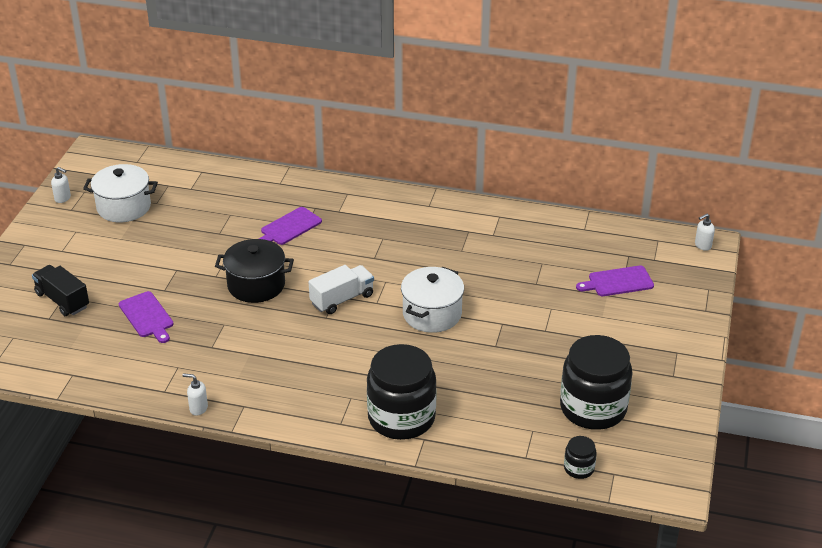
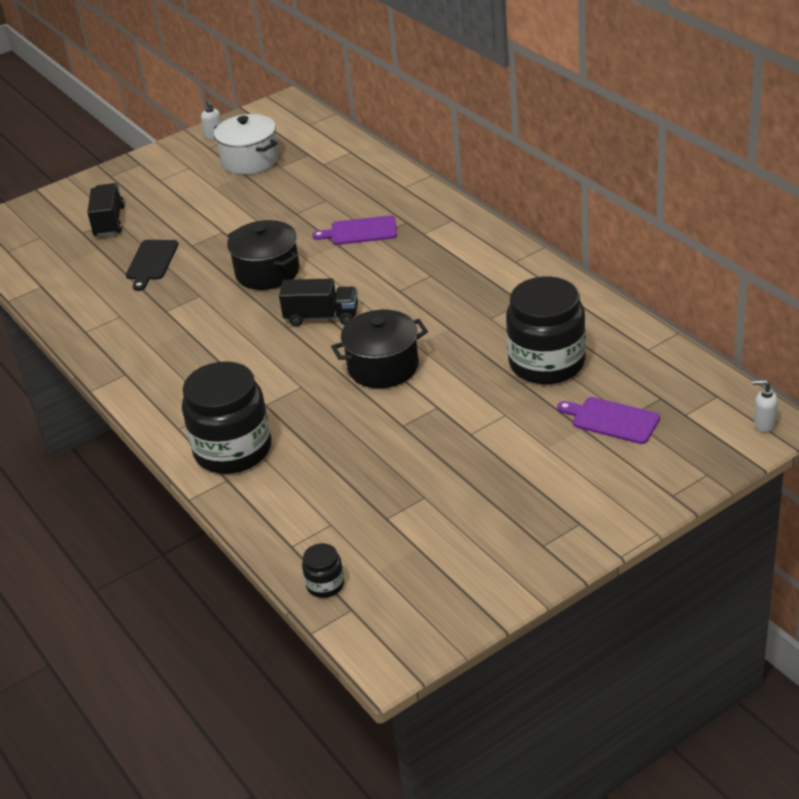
camera: 45 degrees right, 0 degrees up
purple cutting board [119,291,174,343] -> black cutting board [126,240,178,291]
white soap dispenser [182,373,208,416] -> none
white truck [309,265,374,314] -> black truck [279,278,358,326]
white pot [401,267,464,333] -> black pot [331,310,428,388]
black jar [560,335,632,430] -> black jar moved to [506,277,586,384]

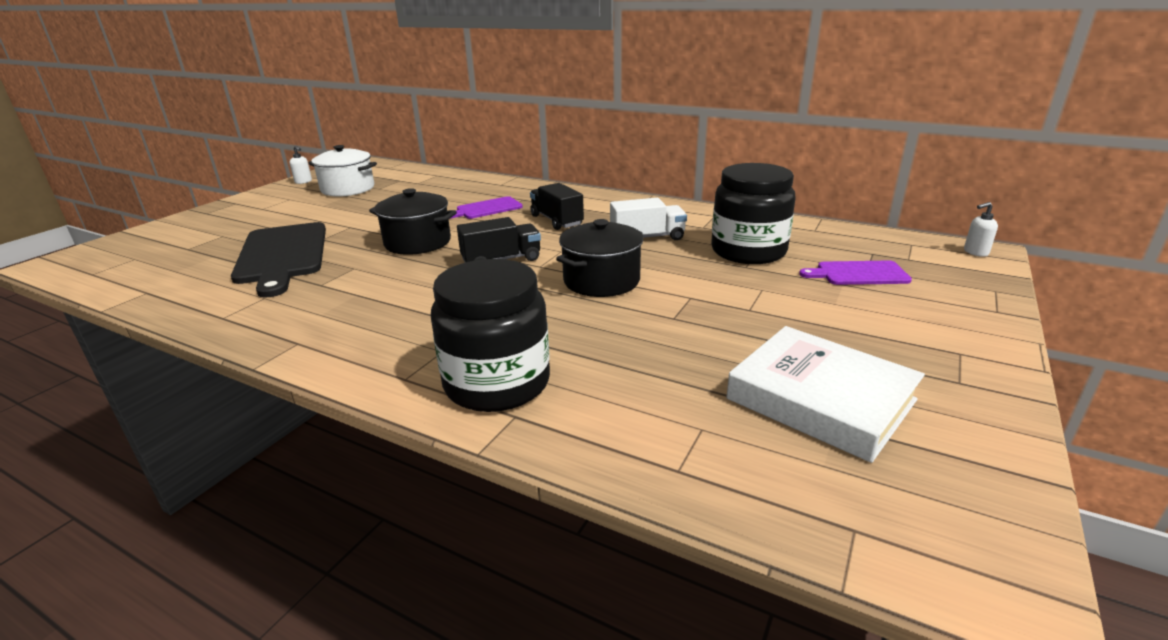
camera: 30 degrees left, 10 degrees down
black truck [87,183,124,237] -> black truck moved to [530,183,584,230]
black cutting board [126,240,178,291] -> black cutting board [231,222,326,298], size x1.86
black jar [302,543,344,598] -> none
none -> white truck [610,198,687,240]
none -> white book [726,326,925,463]

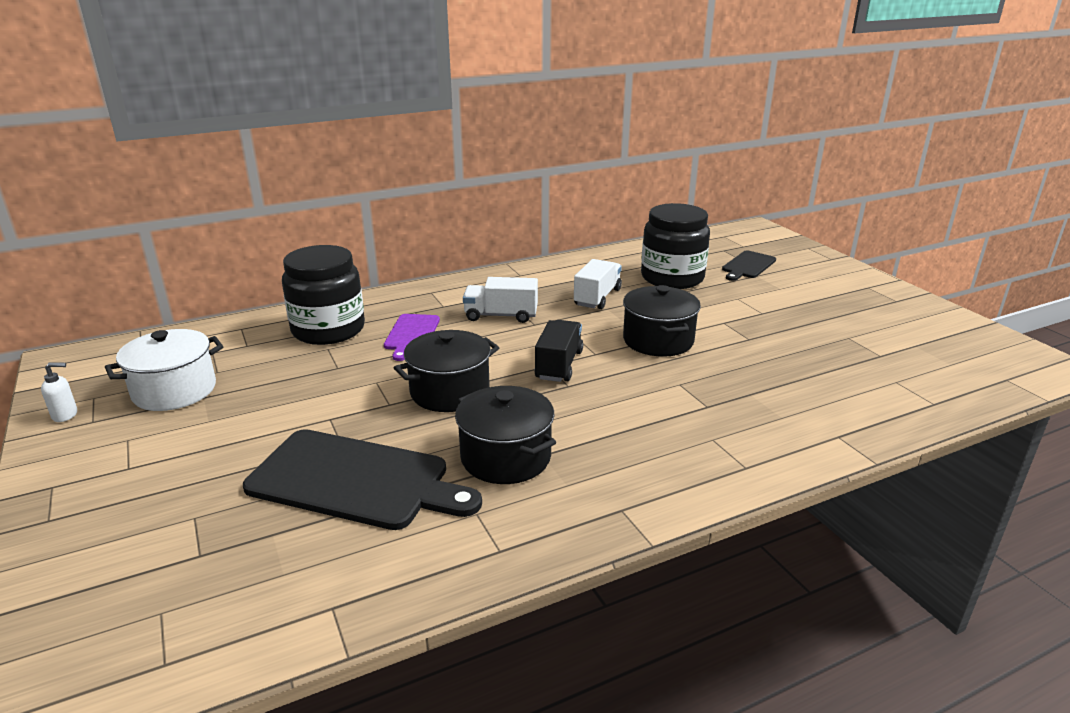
camera: 55 degrees left, 0 degrees up
black jar [431,259,550,412] -> black jar moved to [282,245,365,345]
black truck [530,183,584,230] -> white truck [463,277,538,323]
white book [726,326,925,463] -> none
purple cutting board [799,261,912,285] -> black cutting board [722,250,776,281]
white soap dispenser [964,202,998,257] -> none
none -> black pot [455,386,556,484]

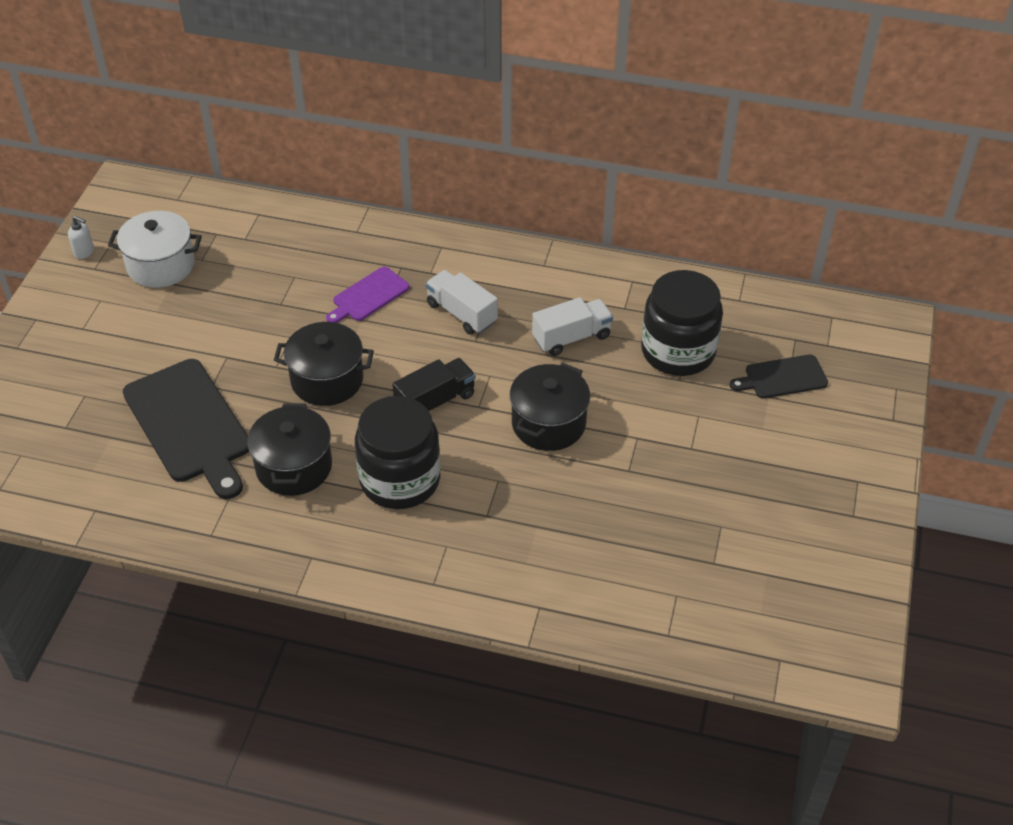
camera: 40 degrees right, 20 degrees up
black jar [282,245,365,345] -> black jar moved to [355,396,441,509]

